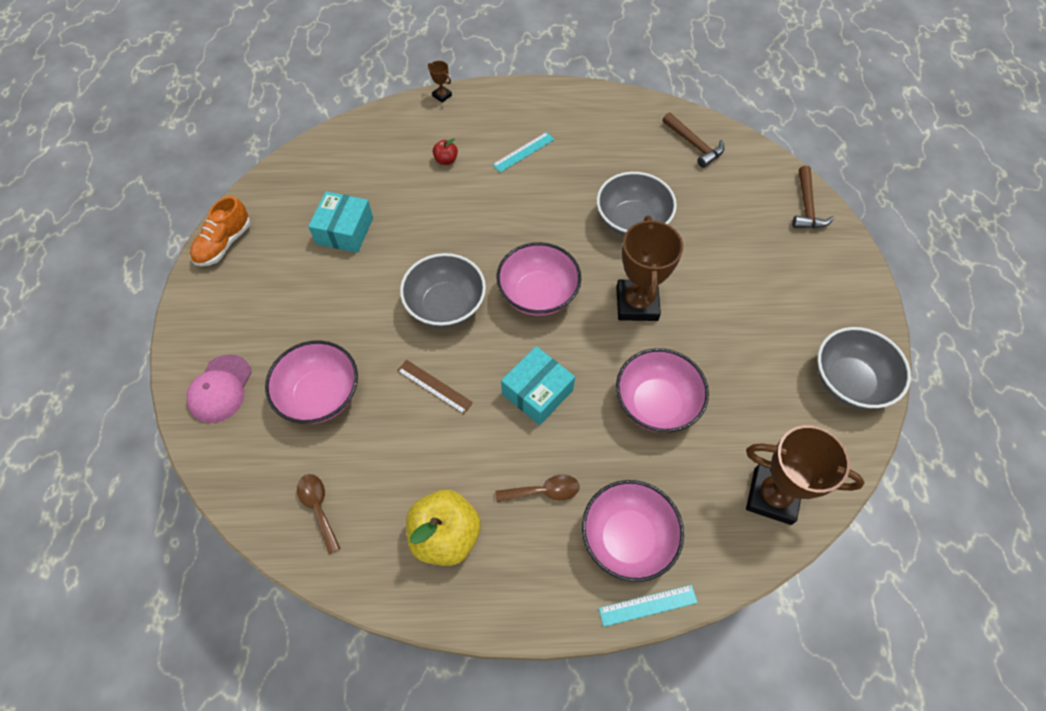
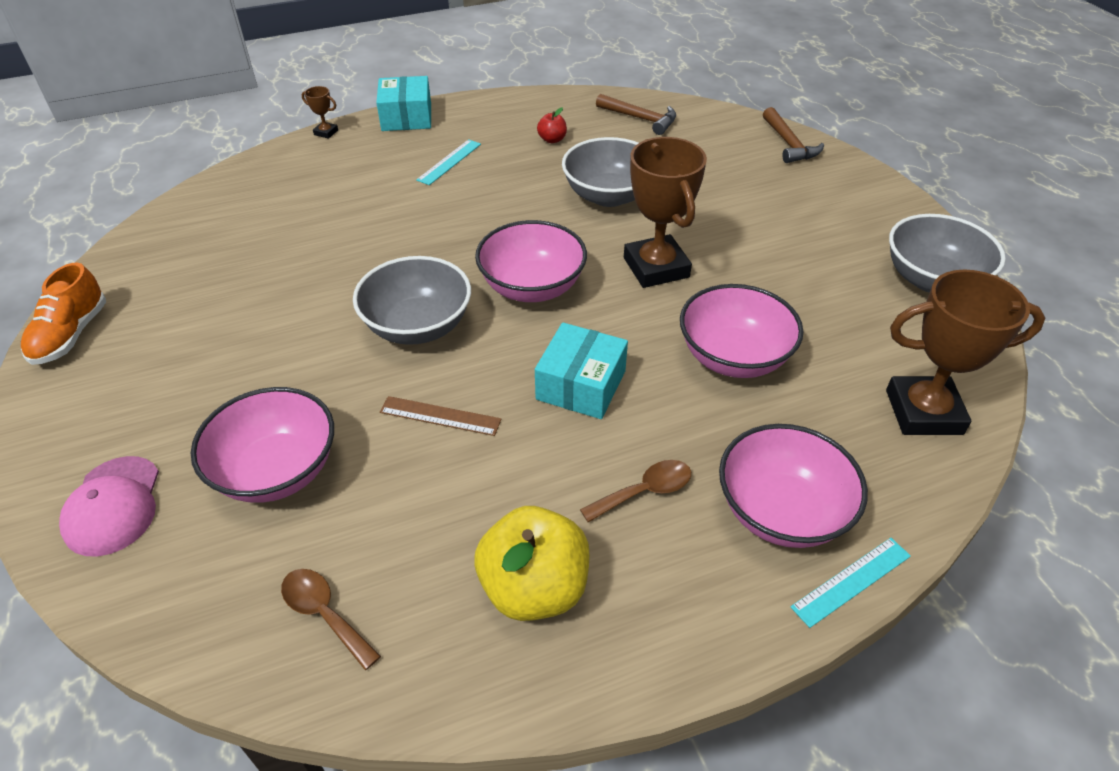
camera: 20 degrees left, 15 degrees down
turquoise box [308,191,373,253] -> turquoise box moved to [376,76,431,131]
red apple [433,138,458,165] -> red apple moved to [537,107,567,143]

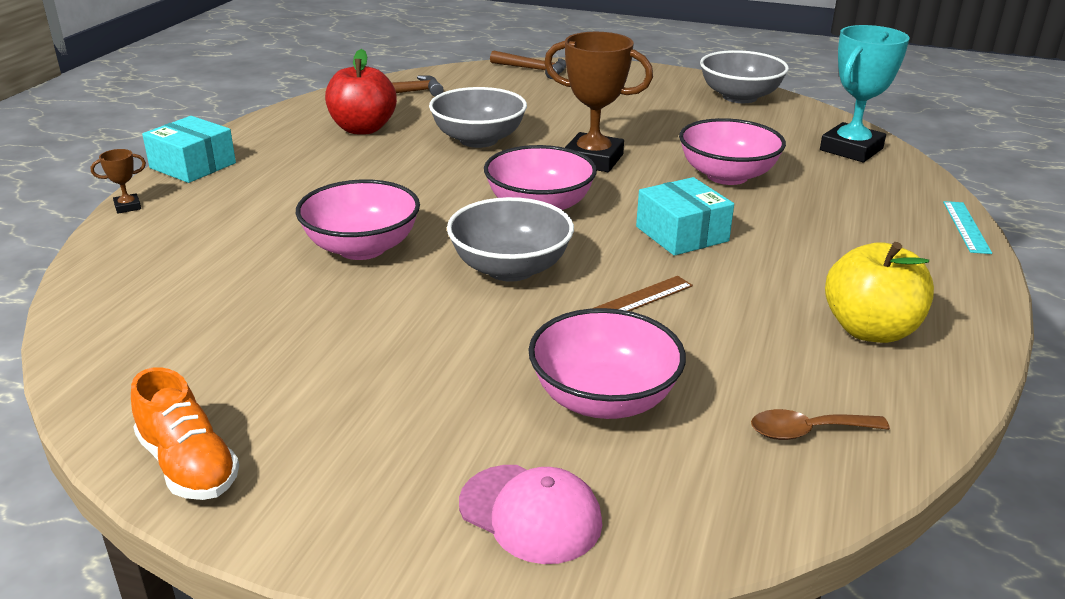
camera: 50 degrees left, 15 degrees down
turquoise ruler [416,139,481,185] -> none
red apple [537,107,567,143] -> red apple [325,49,397,134], size x2.19
brown spoon [580,460,691,522] -> none
pink bowl [719,424,868,548] -> pink bowl moved to [296,179,420,260]
brown trophy [886,269,1045,435] -> turquoise trophy [820,25,910,162]

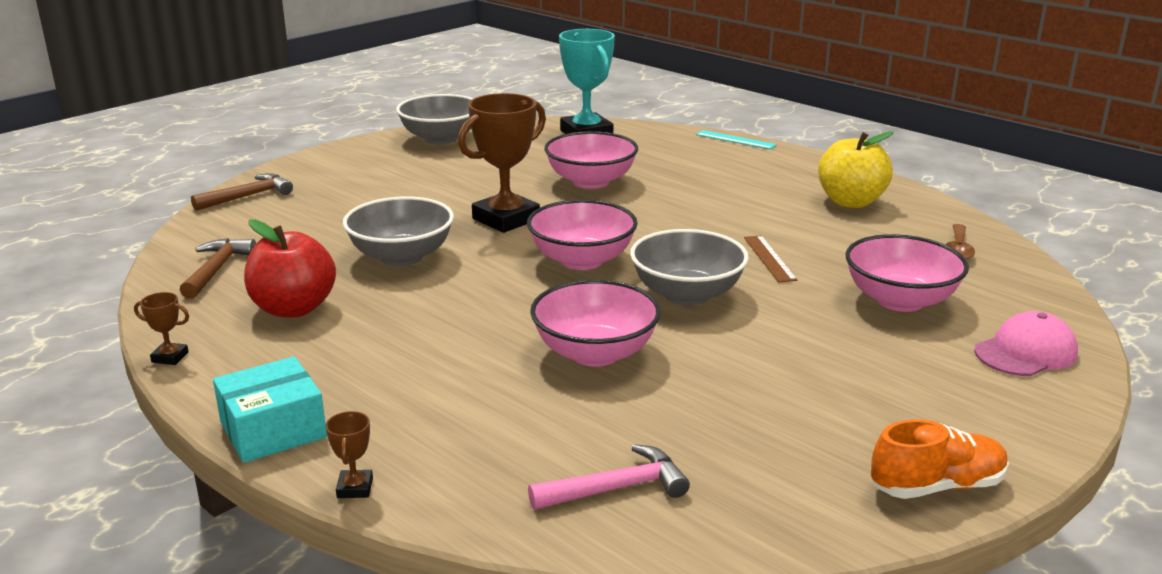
camera: 65 degrees left, 5 degrees down
turquoise box [636,177,734,256] -> none
none -> brown trophy [134,292,189,365]
none -> pink hammer [528,444,690,510]

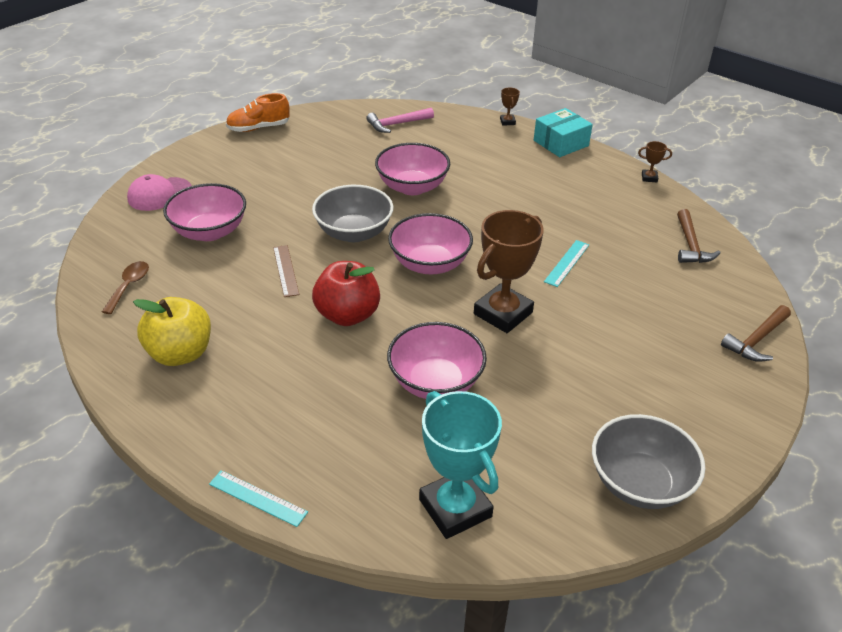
camera: 175 degrees right, 15 degrees up
red apple [244,219,336,318] -> red apple moved to [312,261,380,326]
grey bowl [343,196,454,266] -> turquoise ruler [544,240,589,287]

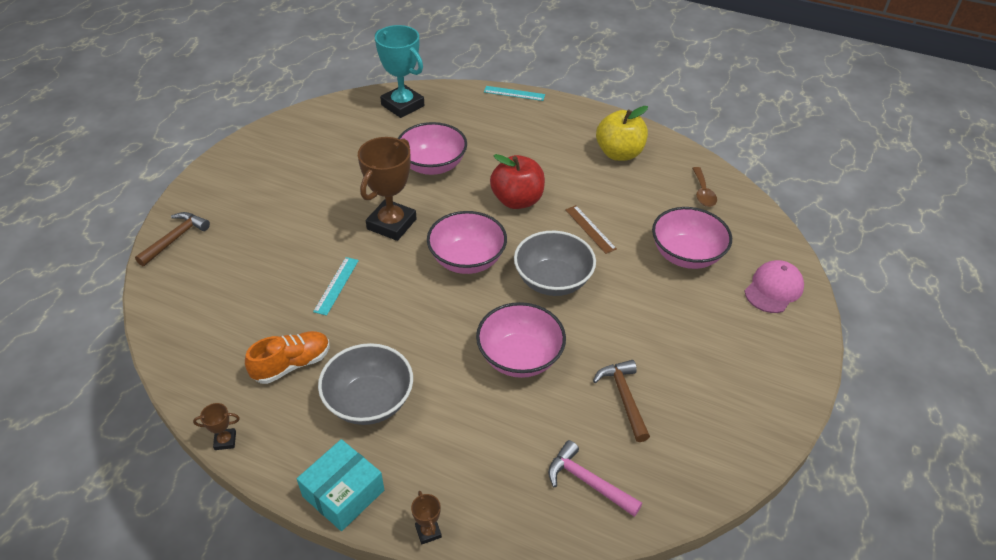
camera: 165 degrees right, 5 degrees up
orange shoe [226,93,290,132] -> orange shoe moved to [245,331,330,384]
pink hammer [366,108,434,133] -> pink hammer turned 105 degrees counterclockwise [548,440,642,517]
grey bowl [592,414,705,509] -> grey bowl moved to [318,343,413,425]
brown hammer [677,209,721,263] -> brown hammer moved to [593,360,650,442]

